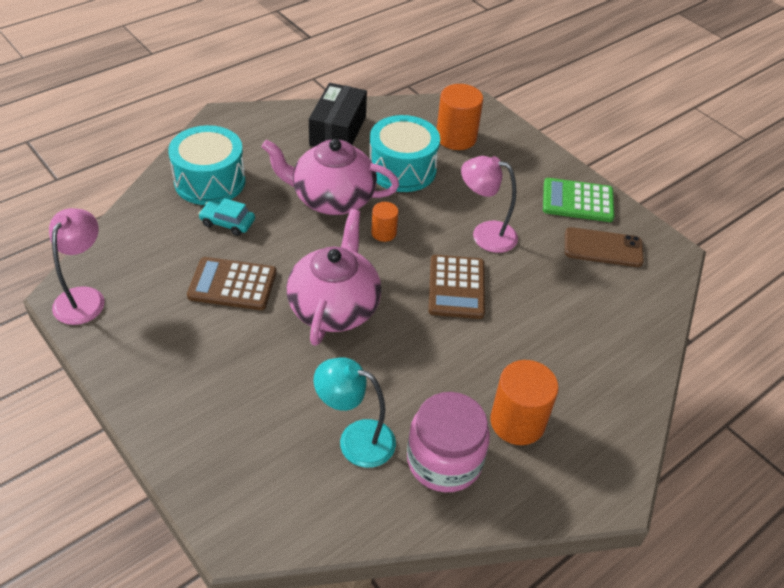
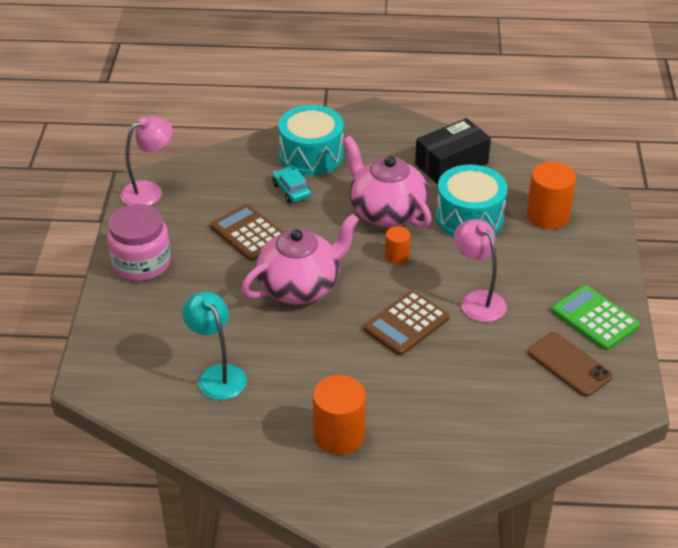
camera: 45 degrees right, 5 degrees down
pink jar [407,392,490,492] -> pink jar moved to [107,204,171,281]

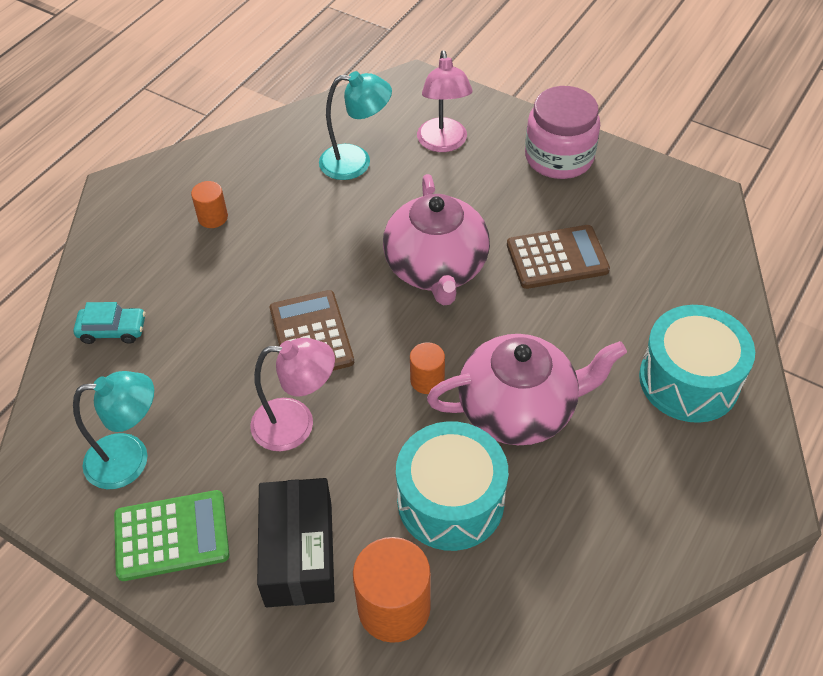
camera: 120 degrees right, 10 degrees up
pink lamp [120,116,173,206] -> pink lamp moved to [417,50,473,152]
turquoise car [272,167,311,203] -> turquoise car moved to [74,302,146,344]
orange cylinder [313,375,366,455] -> orange cylinder [191,181,228,228], size x0.55
black box [415,118,491,184] -> black box moved to [257,478,335,607]
brown phone [528,332,612,397] -> turquoise lamp [73,371,154,489]

